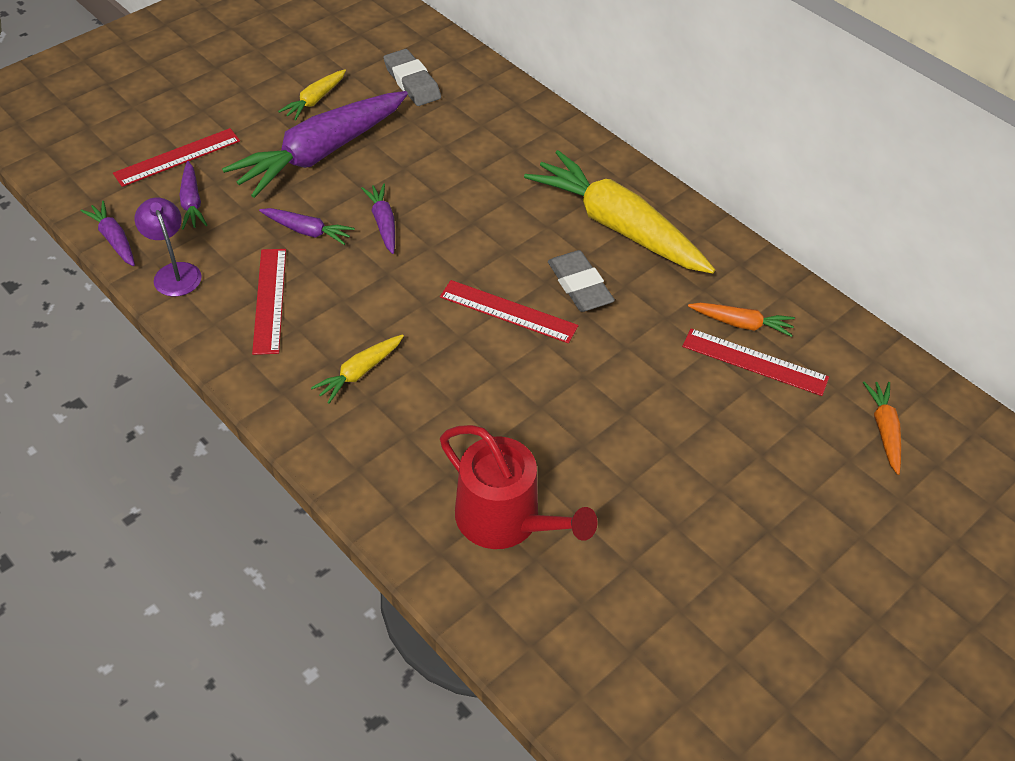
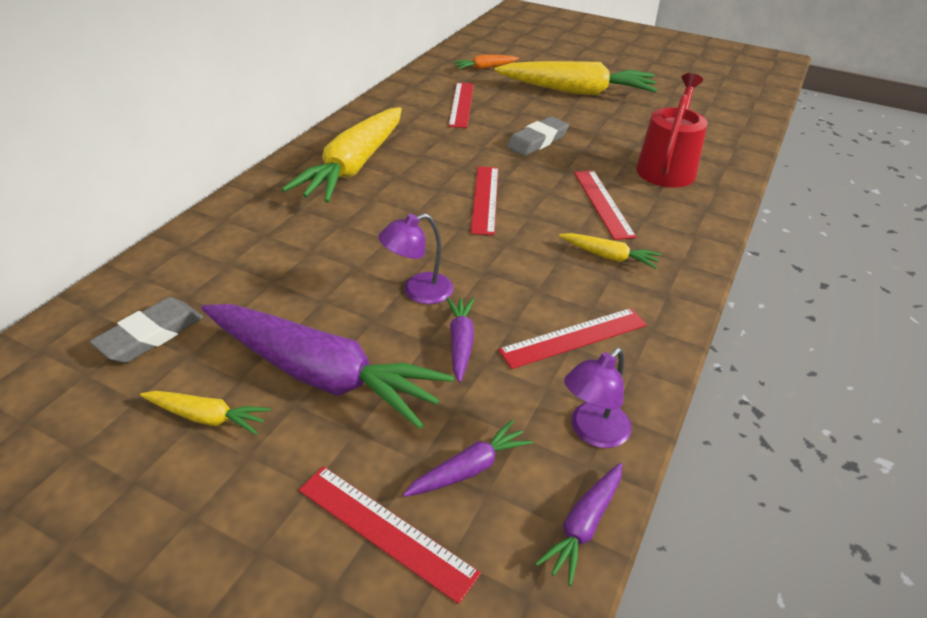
camera: 110 degrees left, 10 degrees down
purple carrot [361,183,395,254] -> purple lamp [378,213,453,304]
grey eraser [548,250,615,312] -> grey eraser moved to [507,116,569,156]
orange carrot [688,302,795,337] -> none
none -> yellow carrot [494,61,657,96]
none -> red ruler [574,170,636,240]

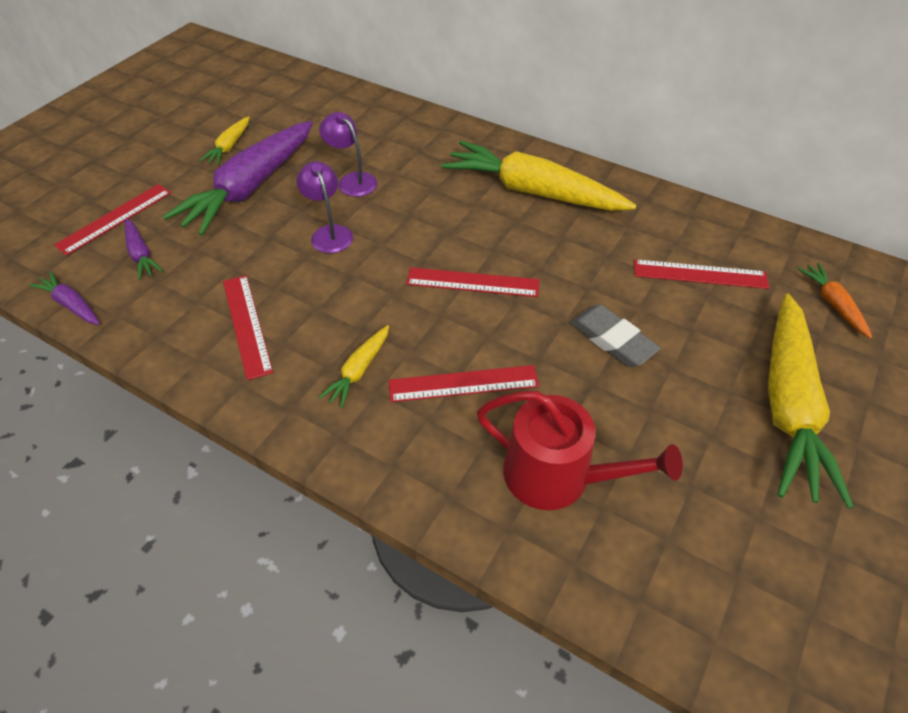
camera: 95 degrees right, 10 degrees up
grey eraser [89,297,203,363] -> none
purple carrot [446,297,475,382] -> none
purple lamp [564,348,632,448] -> purple lamp moved to [319,112,377,197]

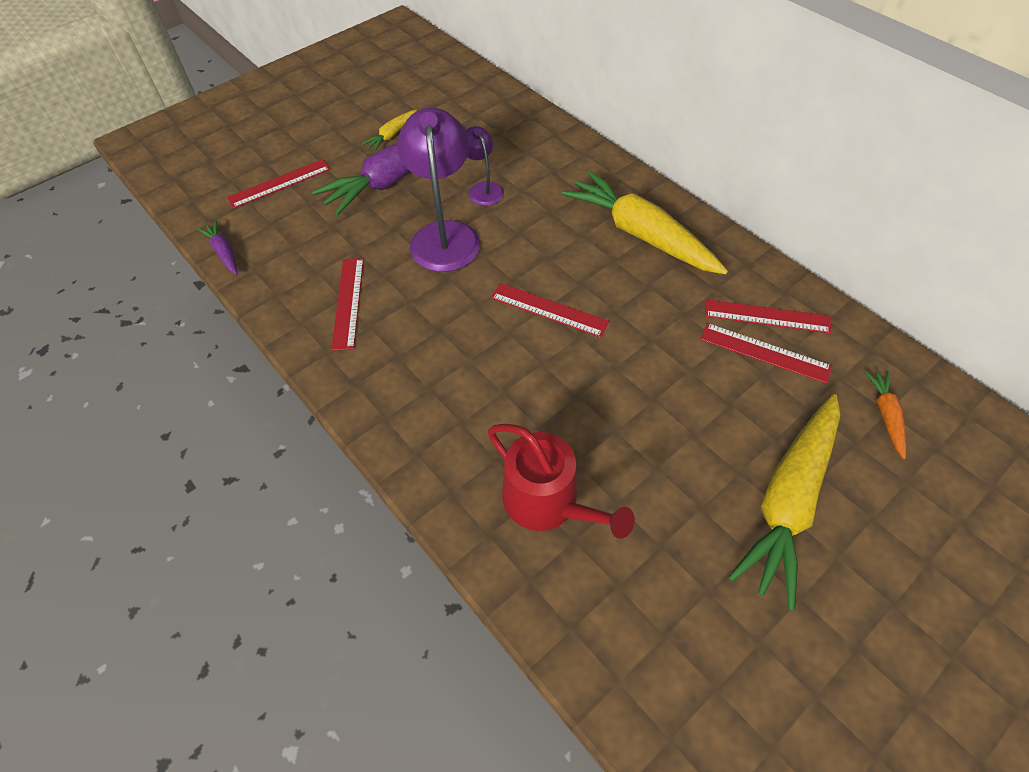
camera: 20 degrees right, 5 degrees up
purple carrot [125,218,163,280] -> none
purple lamp [296,161,353,253] -> purple lamp [397,108,480,272], size x1.87
yellow carrot [318,325,389,408] -> none
red ruler [388,365,539,402] -> red ruler moved to [705,299,832,334]
grey eraser [570,304,661,367] -> none

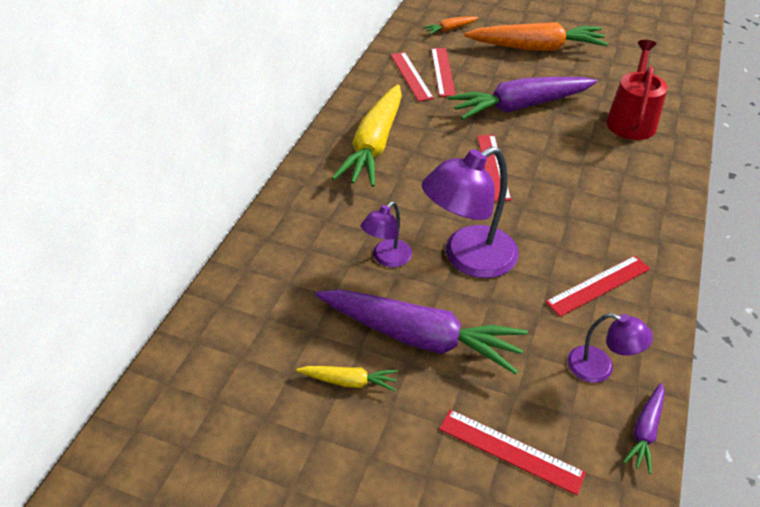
camera: 120 degrees left, 10 degrees down
yellow carrot [728,394,840,610] -> orange carrot [464,22,608,51]
none -> purple carrot [448,77,597,120]
none -> purple lamp [567,313,653,383]

